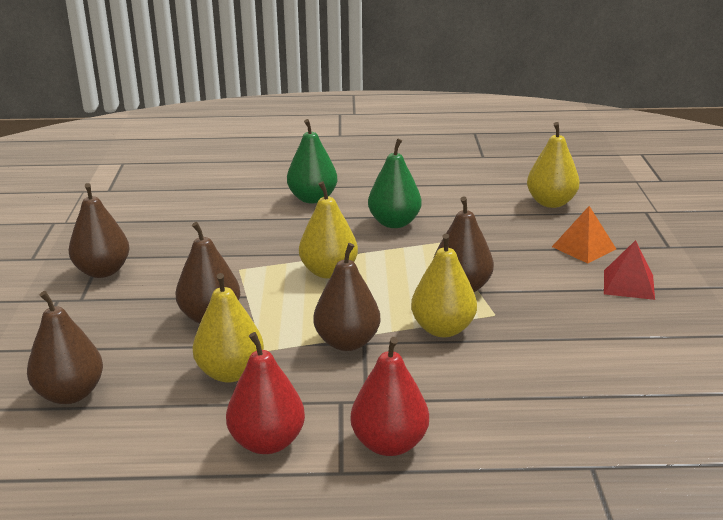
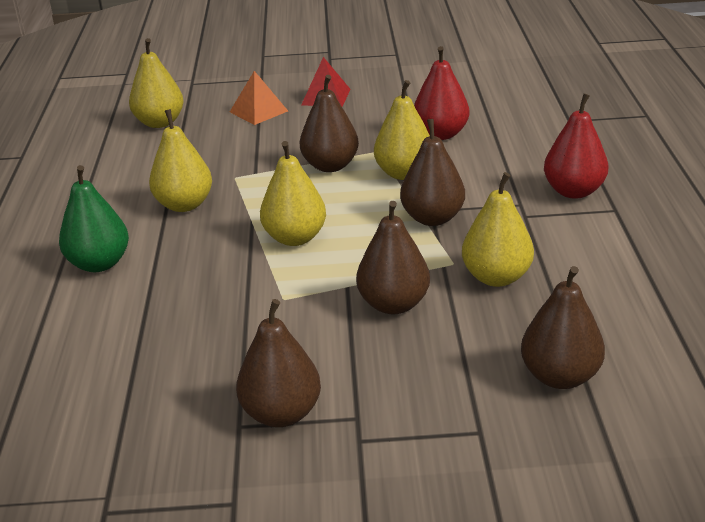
camera: 90 degrees left, 5 degrees up
red pear [226,332,305,454] -> red pear moved to [414,46,469,140]
green pear [368,139,422,228] -> yellow pear [149,109,212,212]

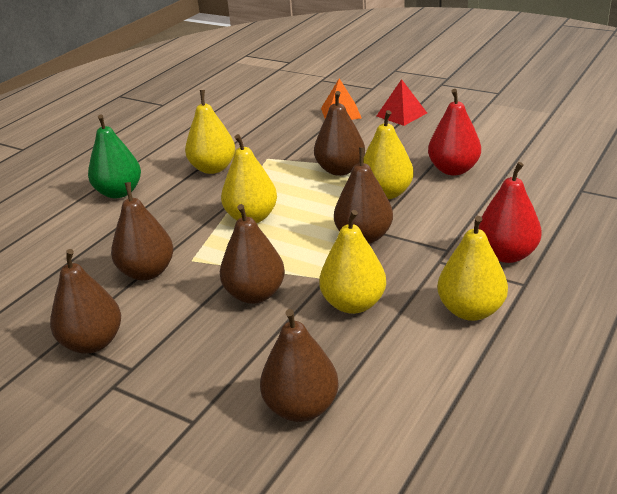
camera: 35 degrees right, 0 degrees up
yellow pear [129,38,184,128] -> yellow pear moved to [437,216,508,321]
none -> brown pear [111,182,174,281]

